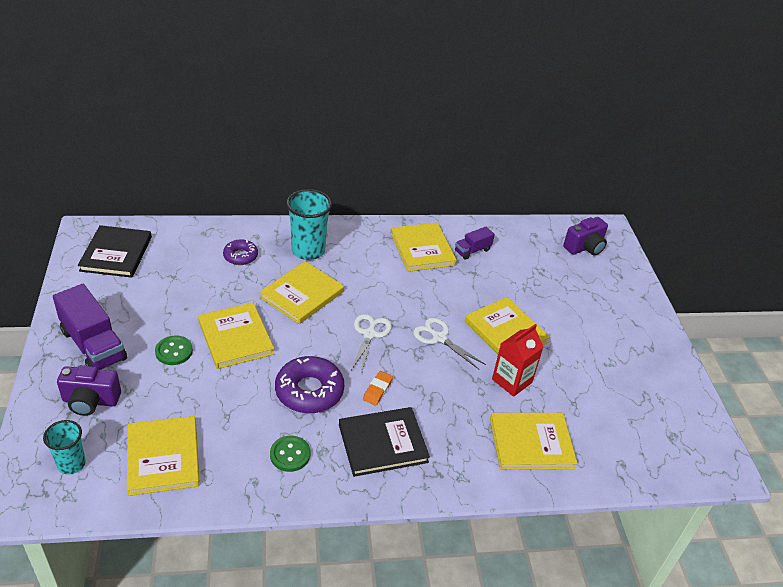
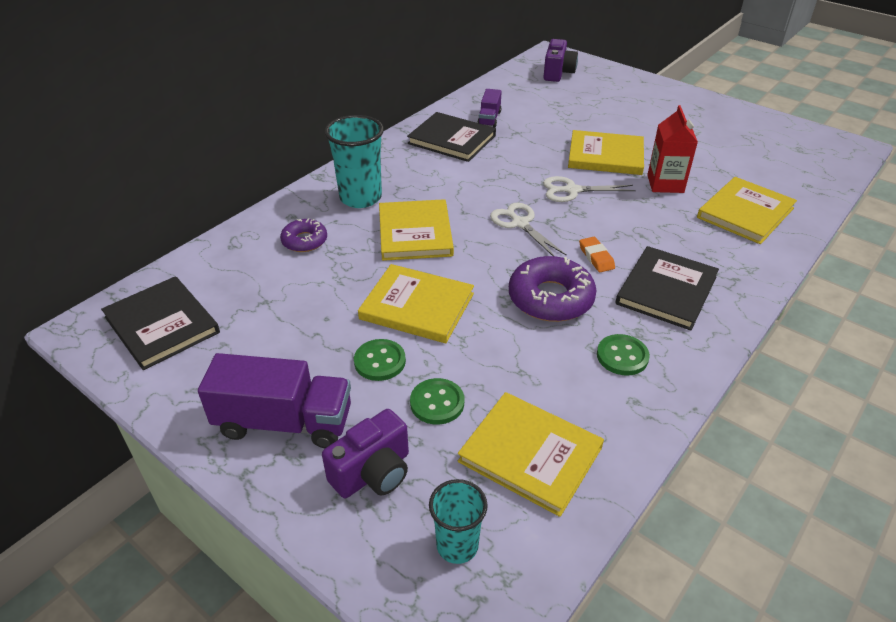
camera: 40 degrees left, 0 degrees up
yellow book [391,223,457,272] -> black book [407,112,496,162]
none -> green button [410,378,464,425]

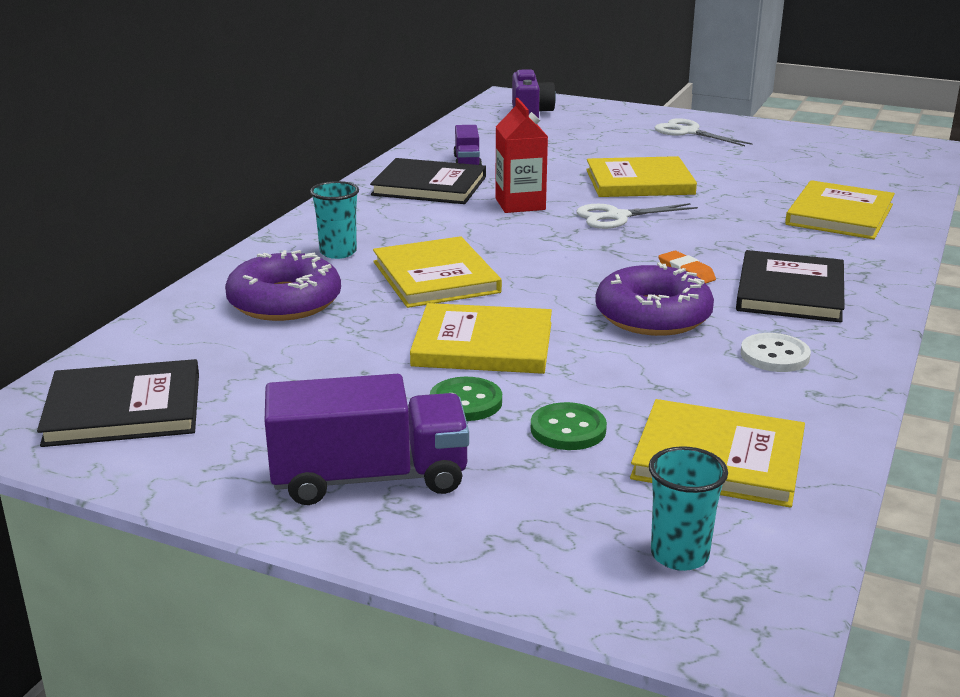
camera: 15 degrees left, 15 degrees down
black book [101,276,220,370] -> black book turned 45 degrees counterclockwise [37,359,199,447]
purple donut [280,219,327,252] -> purple donut [225,250,341,321], size x1.70
purple camera [322,409,409,498] -> none
turquoise cup [324,115,384,208] -> turquoise cup [310,181,359,259], size x0.61
white scissors [490,203,567,256] -> white scissors moved to [654,118,752,146]
green button [597,334,650,375] -> white button [741,333,811,372]
red carton [647,105,698,193] -> red carton moved to [495,98,548,213]

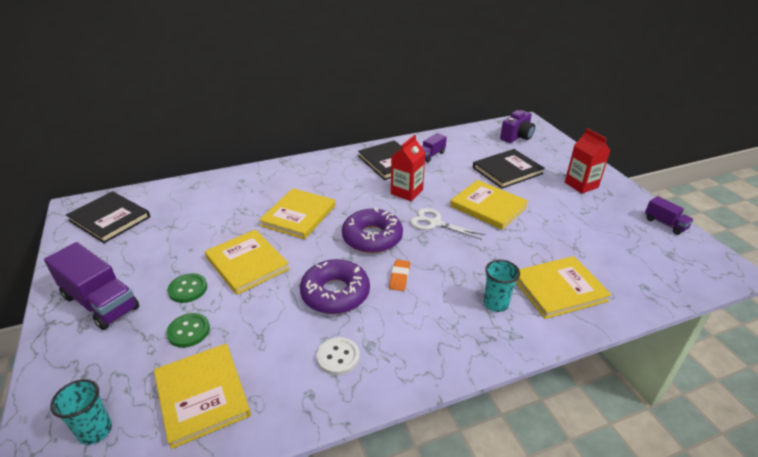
camera: 45 degrees right, 10 degrees up
purple donut [225,250,341,321] -> purple donut moved to [342,208,403,253]
turquoise cup [310,181,359,259] -> turquoise cup moved to [484,259,520,312]
white scissors [654,118,752,146] -> red carton [565,128,611,194]
black book [736,250,845,322] -> black book moved to [473,149,545,189]
none -> purple truck [645,196,694,235]

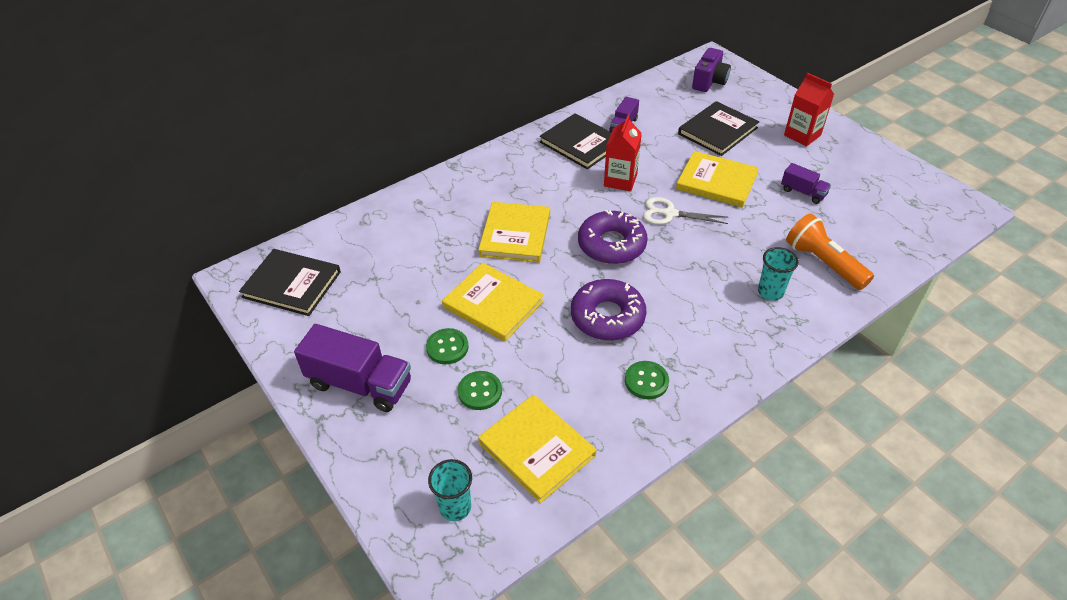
camera: 15 degrees left, 10 degrees up
white button [317,337,360,375] -> green button [625,361,669,399]
orange eraser [389,260,410,291] -> none
yellow book [516,256,612,319] -> orange flashlight [786,213,874,290]
purple truck [645,196,694,235] -> purple truck moved to [781,163,831,204]

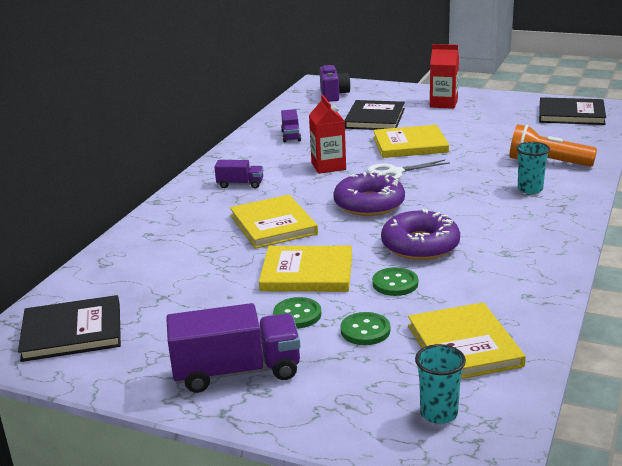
camera: 30 degrees left, 20 degrees down
yellow book [478,394,596,503] -> yellow book turned 60 degrees clockwise [408,302,526,379]
black book [540,113,611,169] -> black book moved to [539,97,606,125]
green button [625,361,669,399] -> green button moved to [372,267,418,296]
purple truck [781,163,831,204] -> purple truck moved to [215,160,263,188]

